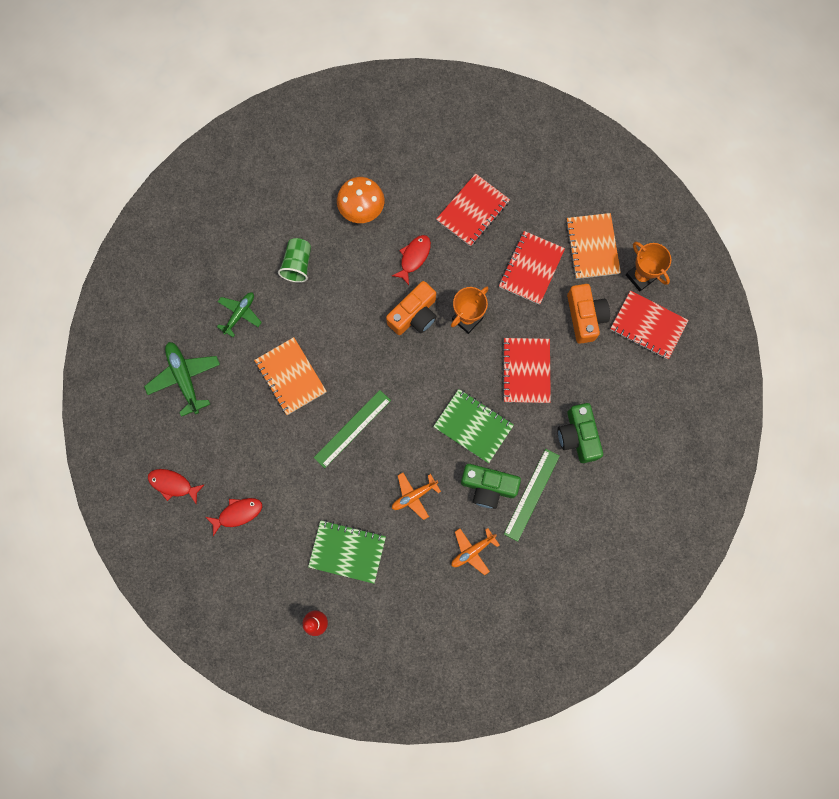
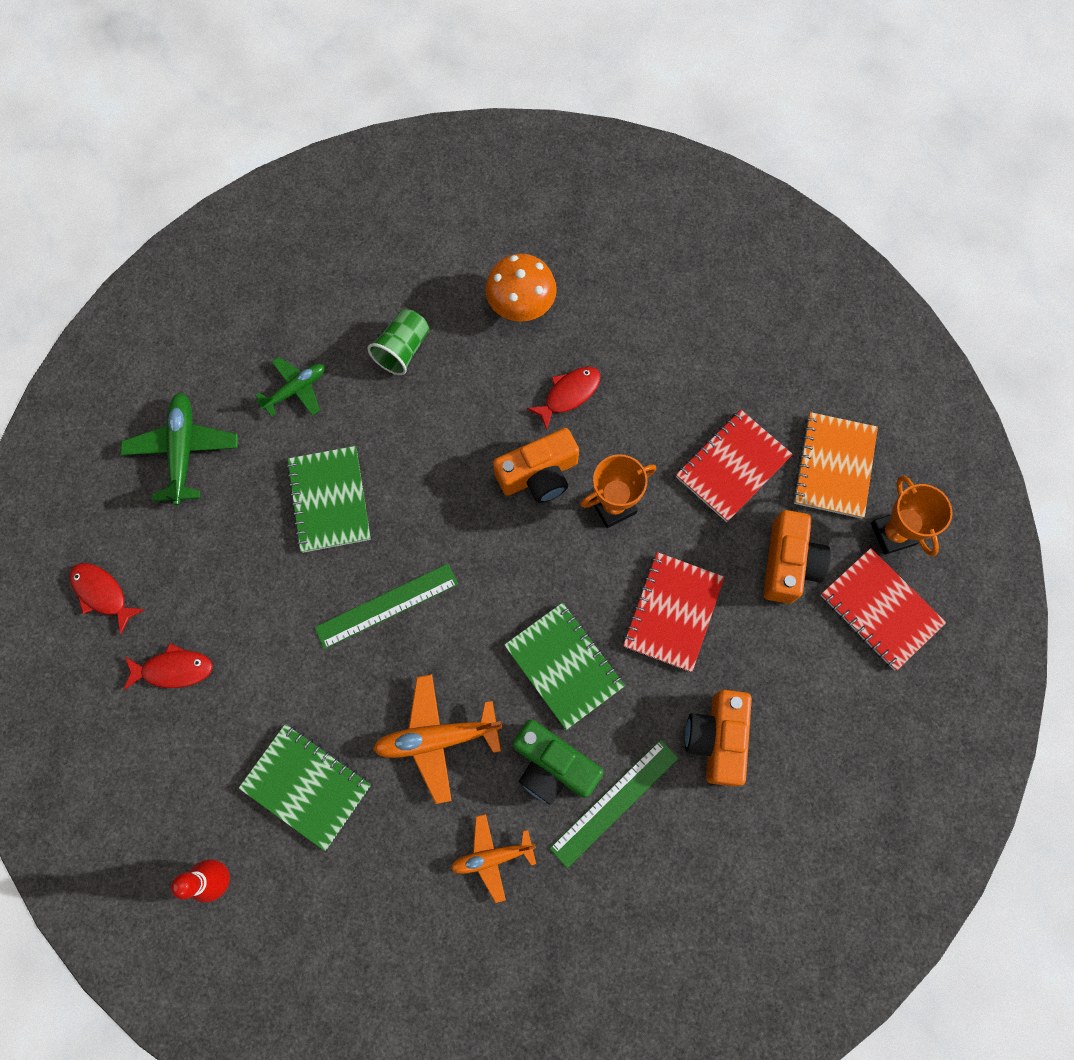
camera: 20 degrees right, 5 degrees down
orange notebook [254,337,327,415] -> green notebook [286,446,371,553]
orange plane [392,473,441,520] -> orange plane [373,674,502,804], size x1.54
red notebook [436,173,510,247] -> none
green camera [558,403,603,463] -> orange camera [685,690,752,787]

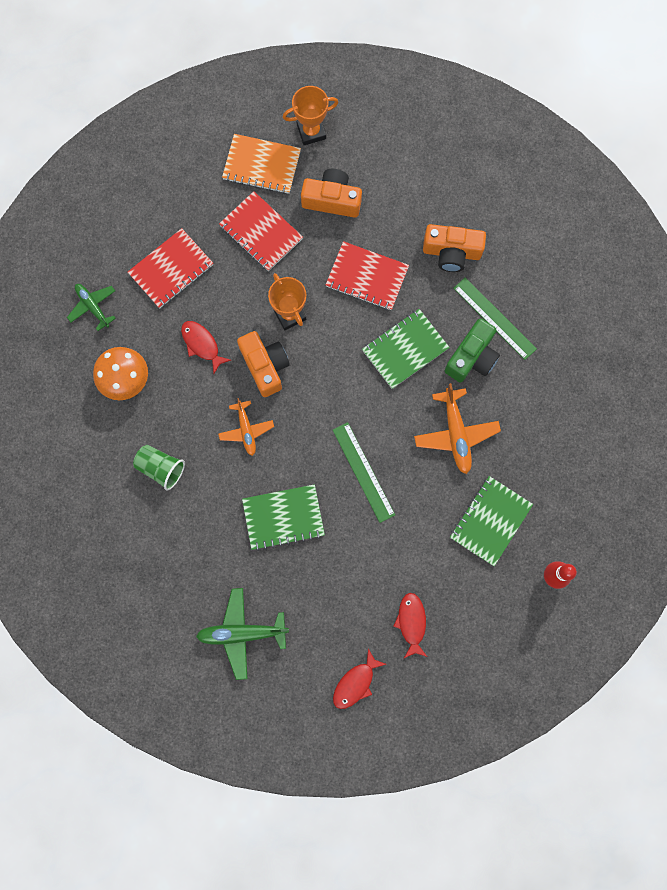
camera: 90 degrees left, 5 degrees up
green plane [256,357,325,417] -> green plane moved to [67,284,116,331]
orange plane [451,814,536,903] -> orange plane moved to [218,398,274,456]
red notebook [821,548,946,671] -> red notebook moved to [128,228,213,308]

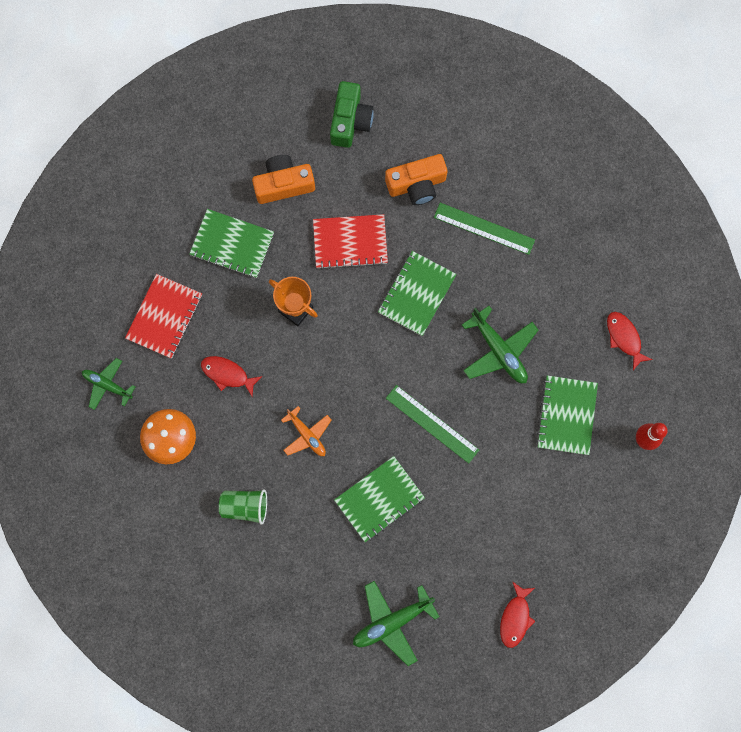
camera: 25 degrees left, 0 degrees up
red notebook [219,191,303,271] -> green notebook [189,209,274,278]
orange notebook [222,134,301,194] -> none
orange camera [237,331,290,397] -> none
orange trophy [283,86,338,145] -> none
red fish [393,593,427,658] -> red fish moved to [607,312,653,370]
orange plane [414,383,501,474] -> green plane [462,306,538,383]
green camera [445,318,500,382] -> green camera moved to [330,81,374,148]

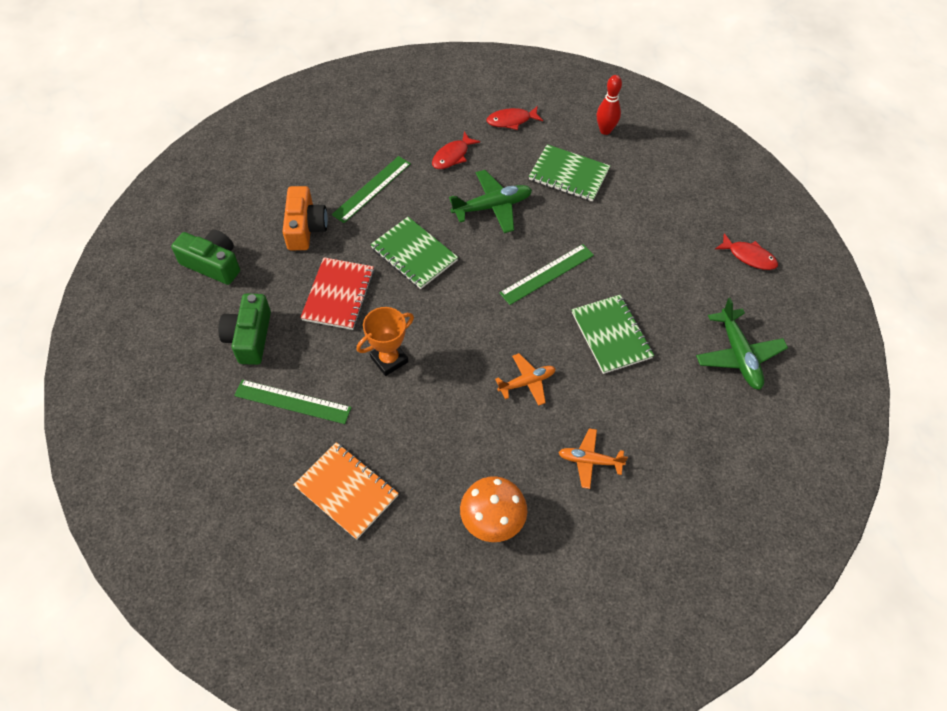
camera: 75 degrees left, 20 degrees down
green plane [82,358,135,410] -> none
red notebook [125,274,202,359] -> orange notebook [293,442,399,540]
green notebook [189,209,274,278] -> green ruler [234,380,352,424]
red fish [201,356,262,396] -> red fish moved to [432,132,480,169]
green cup [219,489,267,525] -> orange plane [558,428,628,489]
orange camera [252,155,315,204] -> green camera [218,293,271,365]

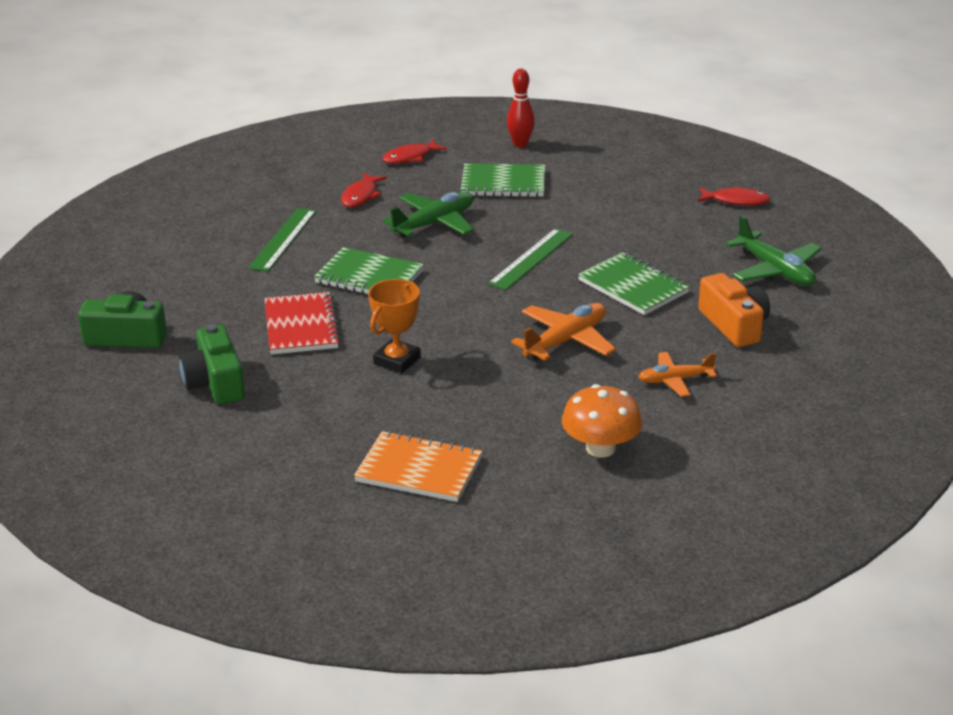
camera: 20 degrees left, 25 degrees down
green ruler [234,380,352,424] -> none
orange camera [282,186,328,250] -> orange camera moved to [698,273,770,347]
orange plane [495,353,556,406] -> orange plane [511,303,616,360], size x1.54

